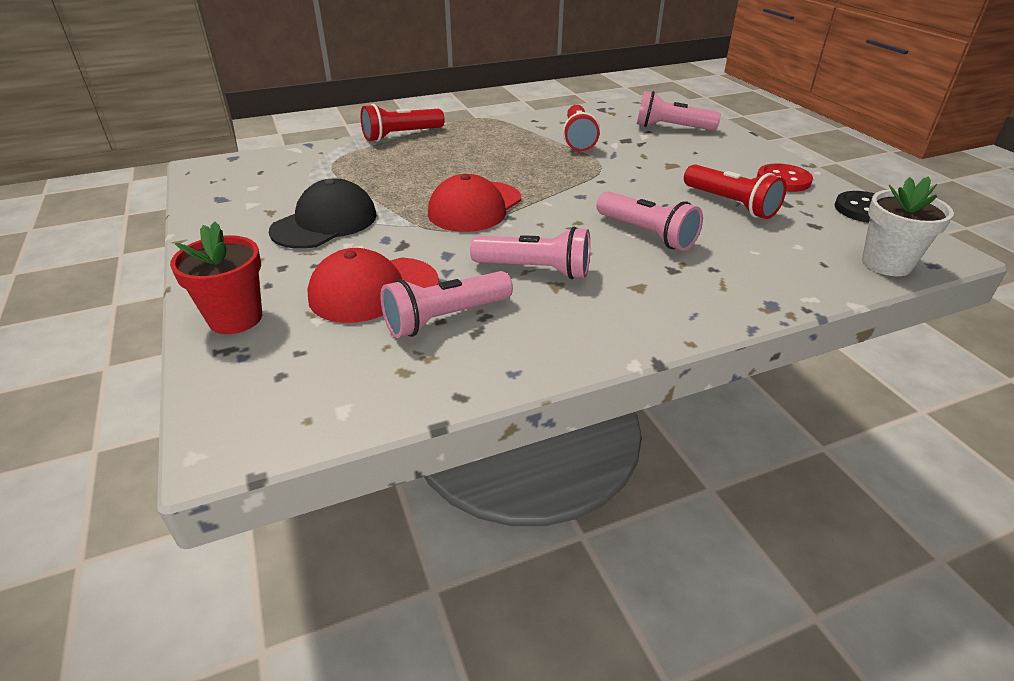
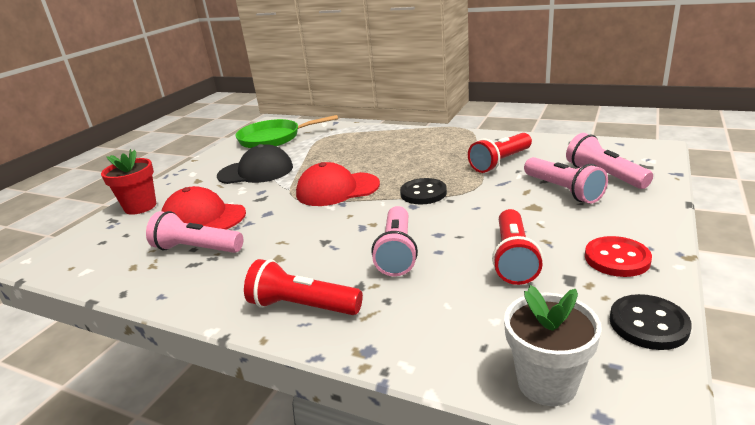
camera: 50 degrees right, 10 degrees down
red flashlight [360,104,445,142] -> red flashlight moved to [244,259,363,315]
pink flashlight [470,227,590,279] -> pink flashlight moved to [524,157,608,204]
none -> green pan [236,115,338,148]
none -> black button [400,178,447,204]

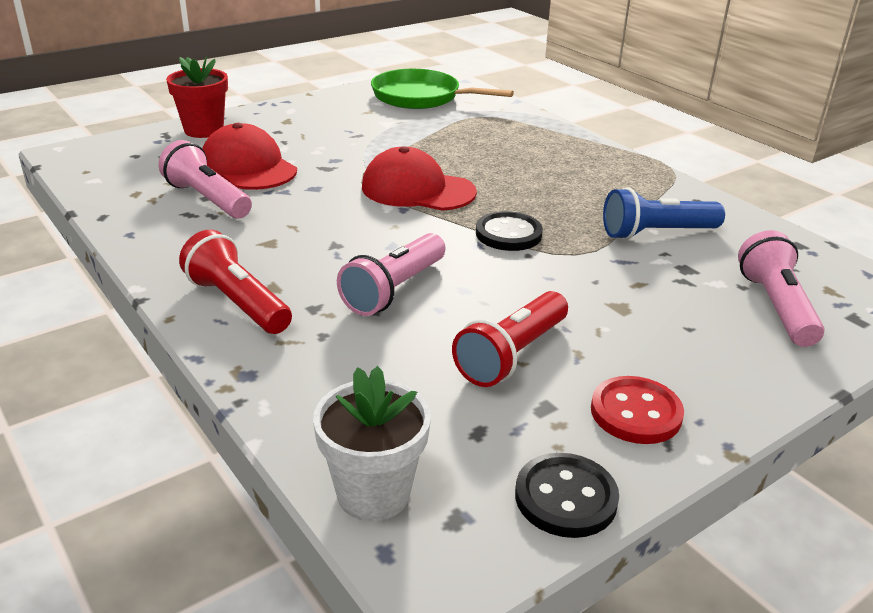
camera: 25 degrees right, 5 degrees up
black cap [217,144,293,184] -> none
red flashlight [468,133,532,173] -> blue flashlight [603,187,725,240]
pink flashlight [524,157,608,204] -> none

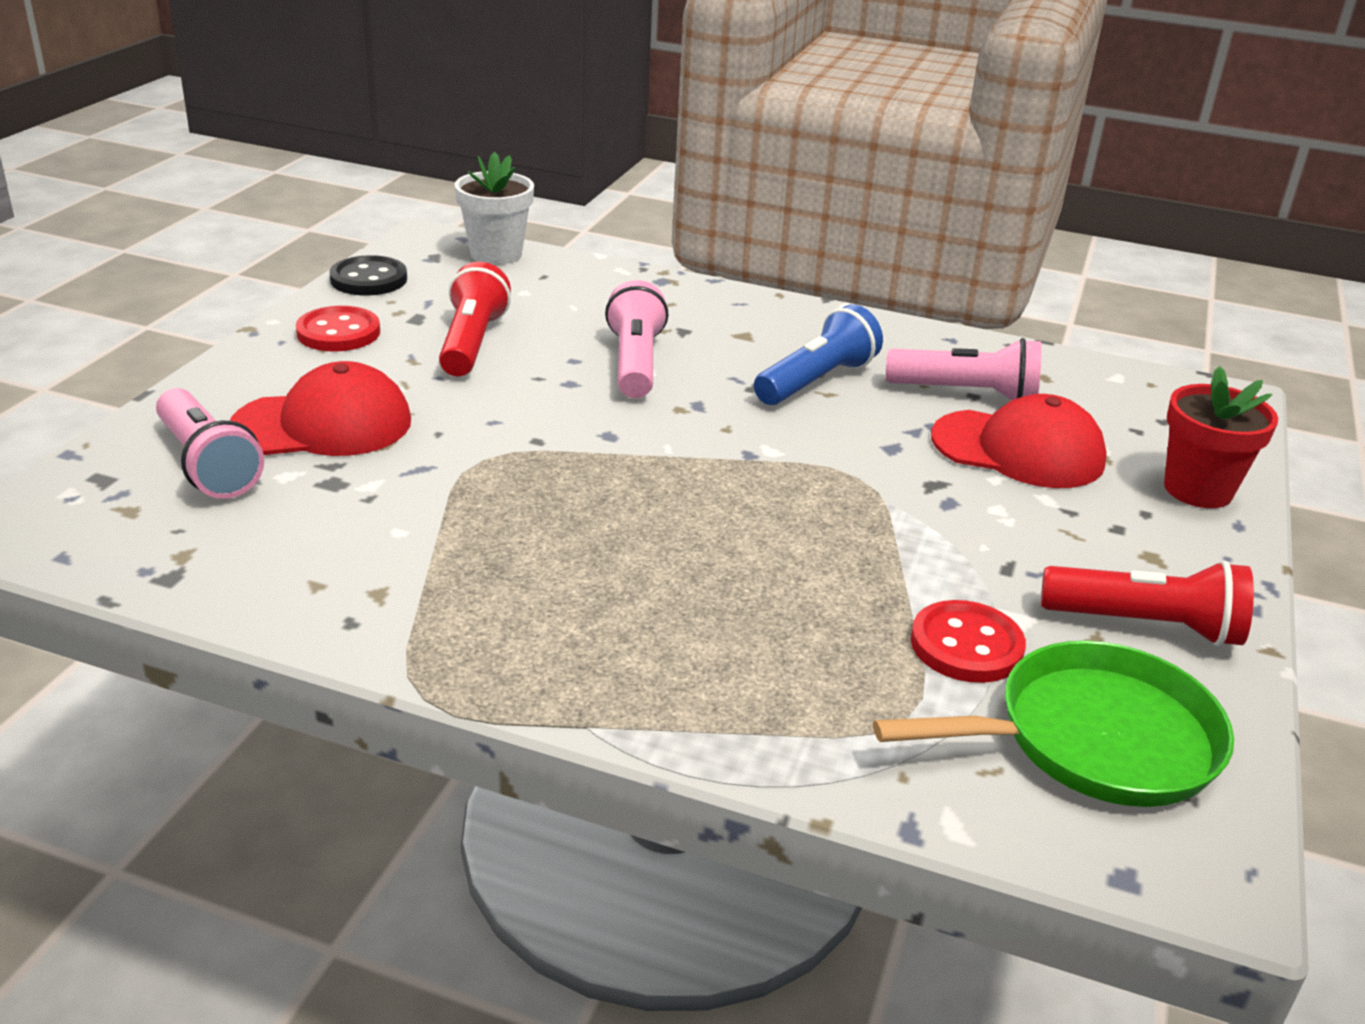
camera: 145 degrees right, 0 degrees up
red flashlight [179,230,292,334] -> red flashlight moved to [1041,560,1254,647]
red cap [362,146,477,211] -> red cap moved to [230,361,411,456]
black button [476,211,543,251] -> none
blue flashlight [603,187,725,240] -> blue flashlight moved to [754,304,883,405]
none -> red button [911,600,1026,683]

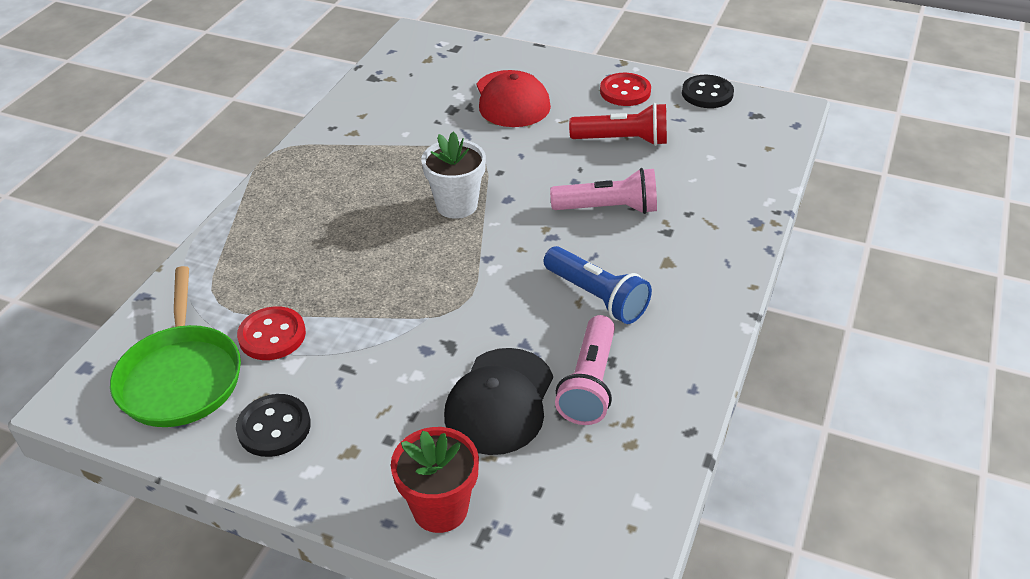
camera: 95 degrees right, 10 degrees up
pink flashlight [156,388,264,499] -> none
white flower pot [454,152,534,264] -> white flower pot moved to [421,132,486,219]
red cap [931,394,1107,488] -> black cap [444,348,553,455]
red flashlight [1041,560,1254,647] -> black button [236,394,311,457]

